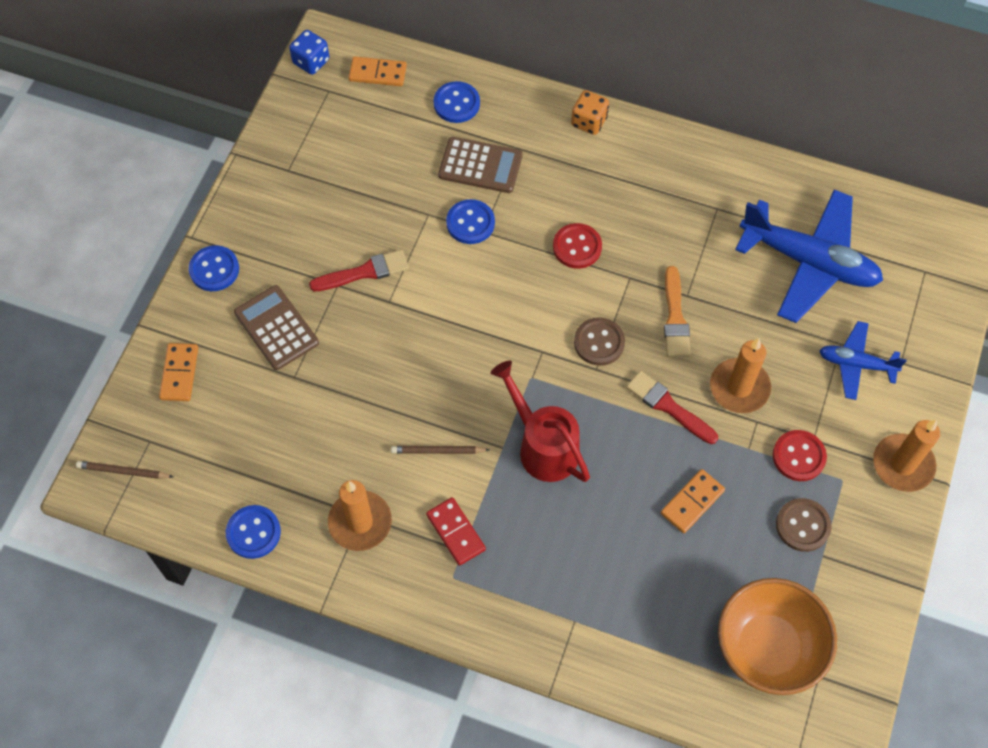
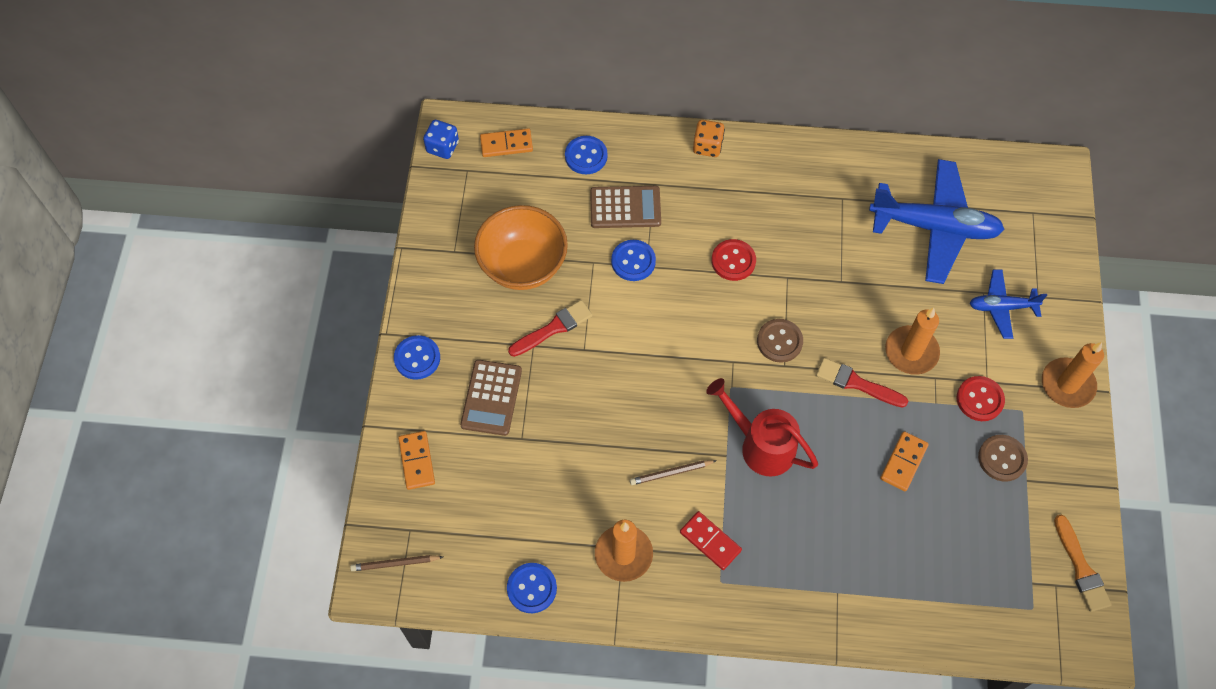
camera: 15 degrees left, 0 degrees up
brown calculator [234,285,319,370] -> brown calculator turned 120 degrees counterclockwise [460,360,522,436]
orange brush [664,266,691,357] -> orange brush moved to [1054,515,1112,612]
orange bowl [718,578,837,695] -> orange bowl moved to [474,205,568,290]

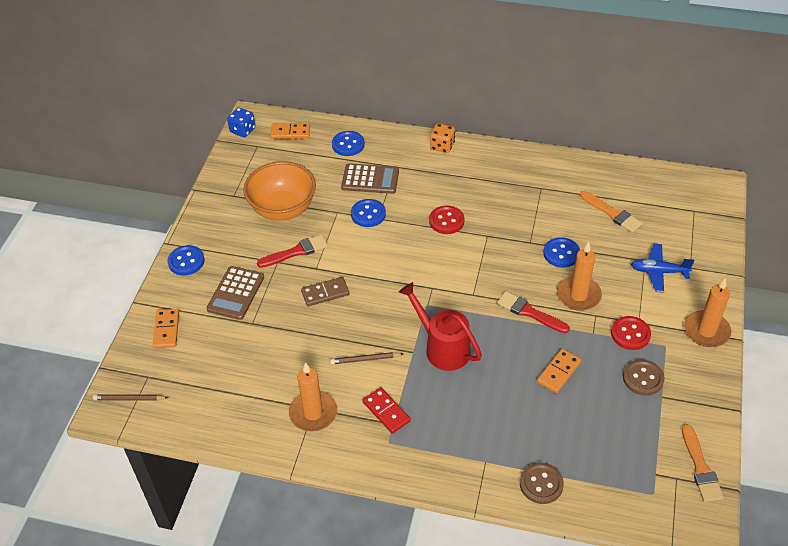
camera: 10 degrees right, 15 degrees down
blue button [507,563,557,613] -> blue button moved to [543,237,580,268]
brown button [757,319,803,363] -> brown button moved to [520,462,564,504]
blue plane [869,159,1004,284] -> orange brush [580,191,642,233]
none -> brown domino [301,277,350,307]

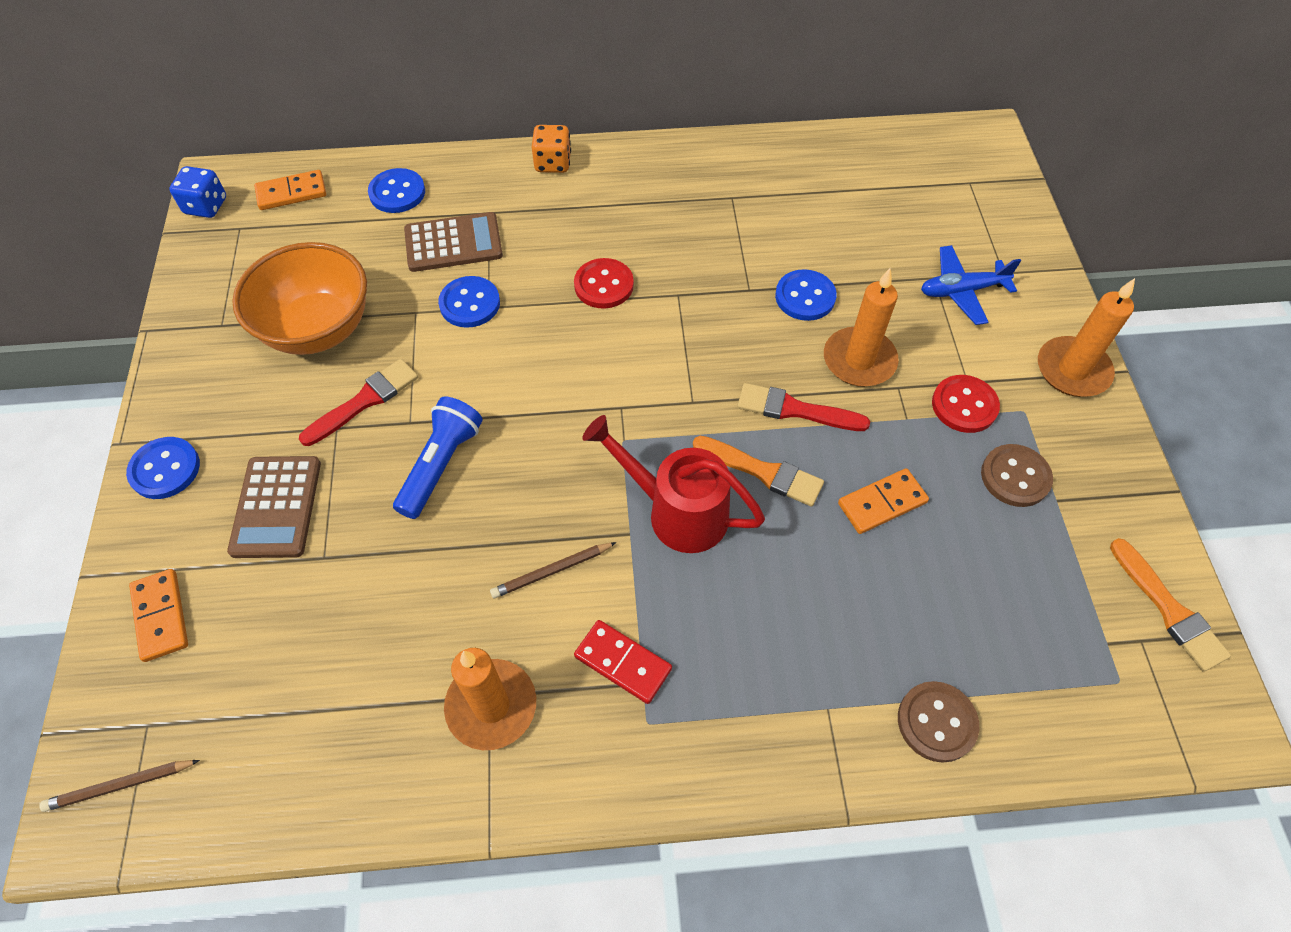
camera: 20 degrees left, 10 degrees up
brown domino [301,277,350,307] -> blue flashlight [393,397,483,519]
orange domino [537,349,581,393] -> orange domino turned 45 degrees clockwise [838,468,929,534]
orange brush [580,191,642,233] -> orange brush moved to [693,436,824,507]

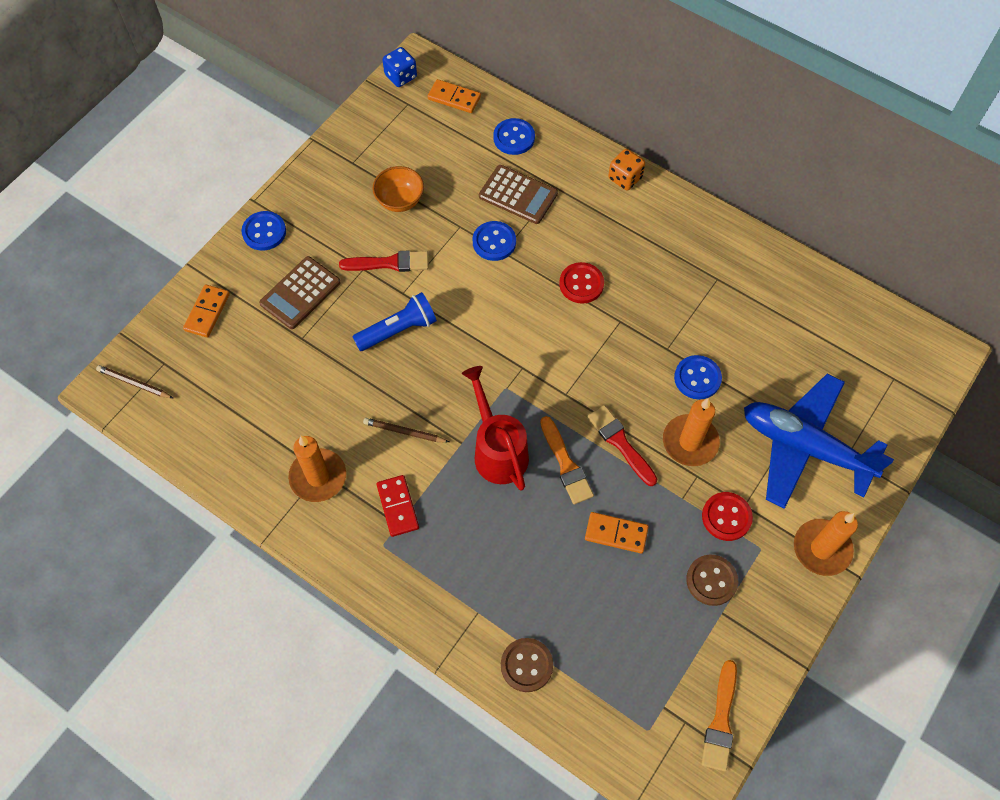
camera: 40 degrees right, 5 degrees up
orange bowl [232,242,367,355] -> orange bowl [373,166,424,212], size x0.58
blue plane [921,245,1021,325] -> blue plane [744,374,894,509], size x1.89

